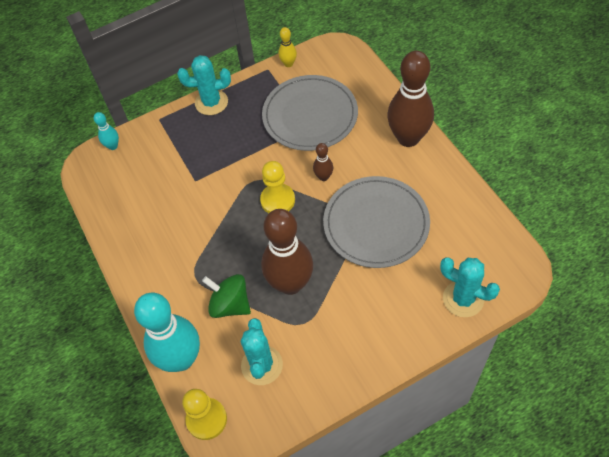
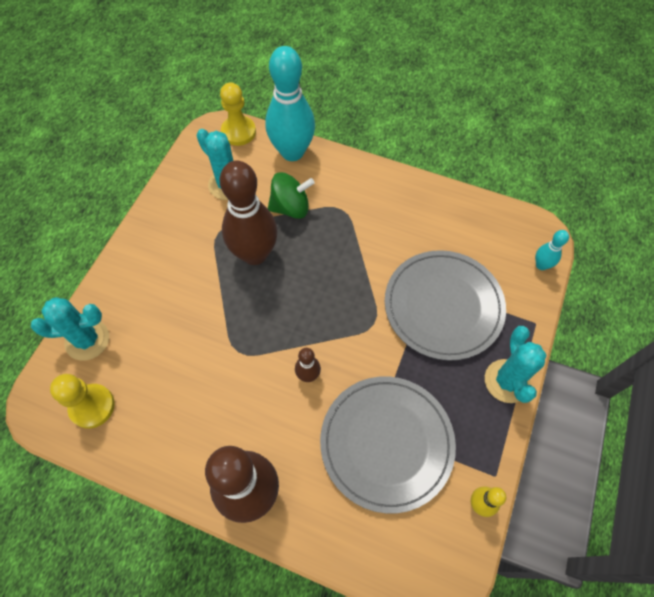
camera: 135 degrees right, 5 degrees up
turquoise cactus [177,55,231,115] -> turquoise cactus turned 45 degrees counterclockwise [485,326,547,403]
yellow pawn [260,161,295,213] -> yellow pawn moved to [50,374,115,429]
grey plate [323,176,430,268] -> grey plate moved to [385,250,506,361]

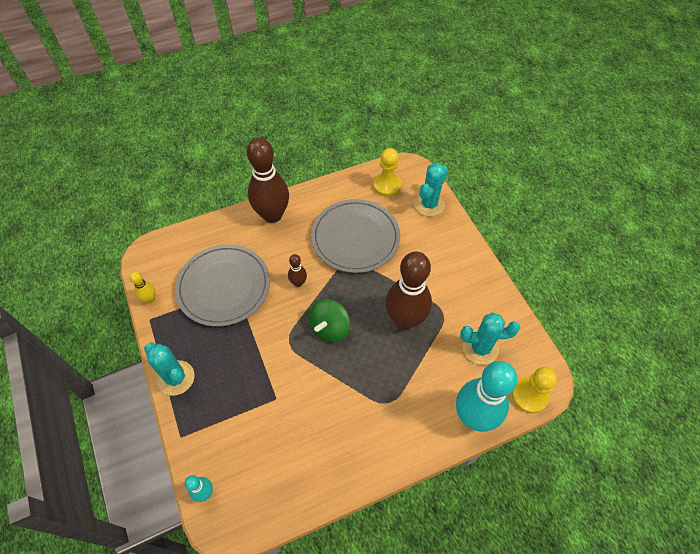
camera: 135 degrees right, 5 degrees down
green spinning top [268,172,314,219] -> green spinning top moved to [310,299,350,342]
grey plate [385,250,506,361] -> grey plate moved to [311,199,400,273]

